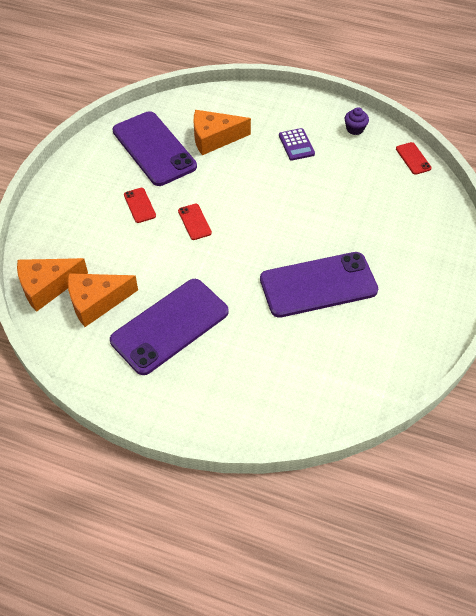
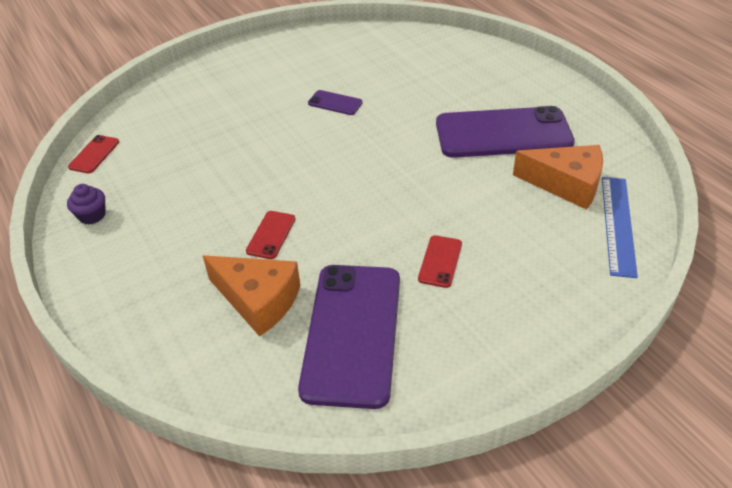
camera: 140 degrees left, 10 degrees down
orange cheese [17,258,88,312] -> blue ruler [602,177,638,278]
red phone [178,204,212,240] -> red phone moved to [246,211,296,259]
purple phone [260,252,378,318] -> purple phone [308,90,363,115], size x0.42
purple calculator [279,128,315,161] -> none

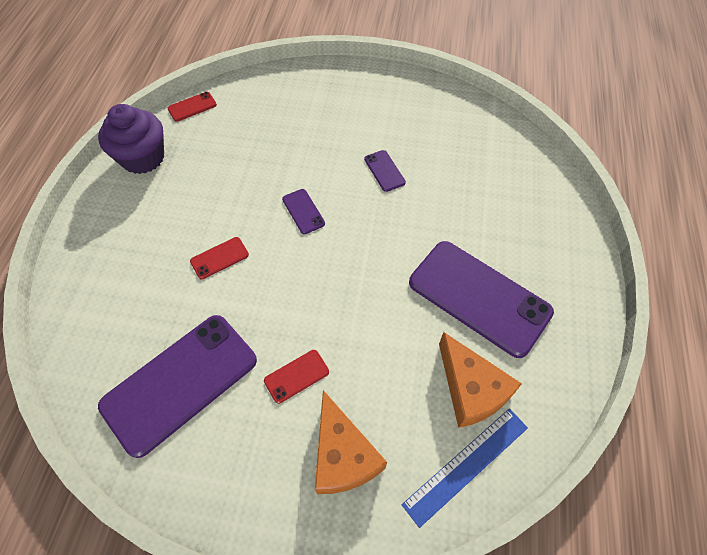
camera: 40 degrees right, 15 degrees up
purple cupcake [67,184,105,225] -> purple cupcake [98,104,164,174], size x2.04
orange cheese [203,255,301,337] -> orange cheese moved to [315,390,387,494]
none -> purple phone [282,189,325,234]

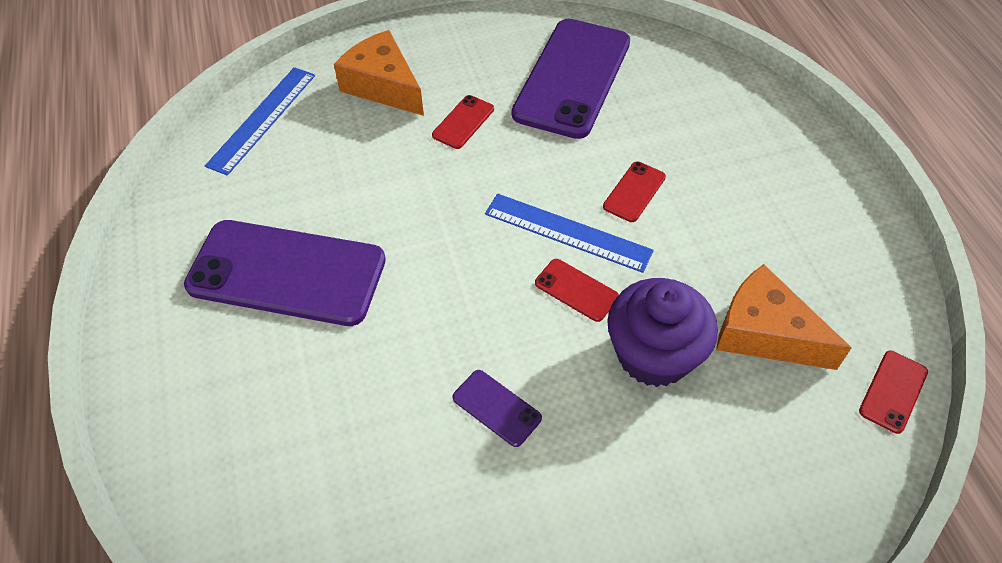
camera: 155 degrees right, 5 degrees down
purple cupcake [98,104,164,174] -> purple cupcake moved to [607,278,718,387]
purple phone [282,189,325,234] -> red phone [535,259,619,322]
orange cheese [439,332,522,428] -> orange cheese moved to [716,264,852,370]
none -> blue ruler [485,194,654,273]

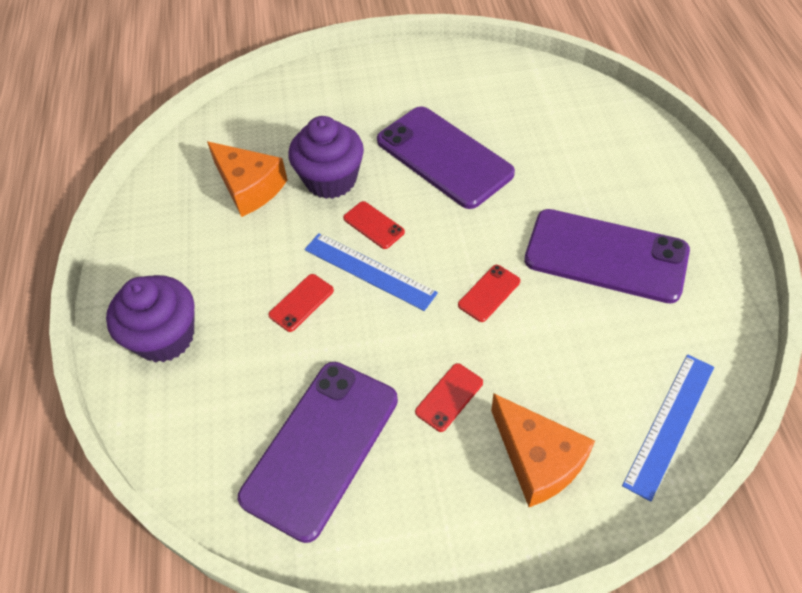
camera: 170 degrees left, 0 degrees up
purple phone [453,370,542,447] -> purple phone [377,106,515,209], size x2.38
red phone [859,350,928,434] -> red phone moved to [458,265,520,322]
none -> purple cupcake [106,275,195,362]

